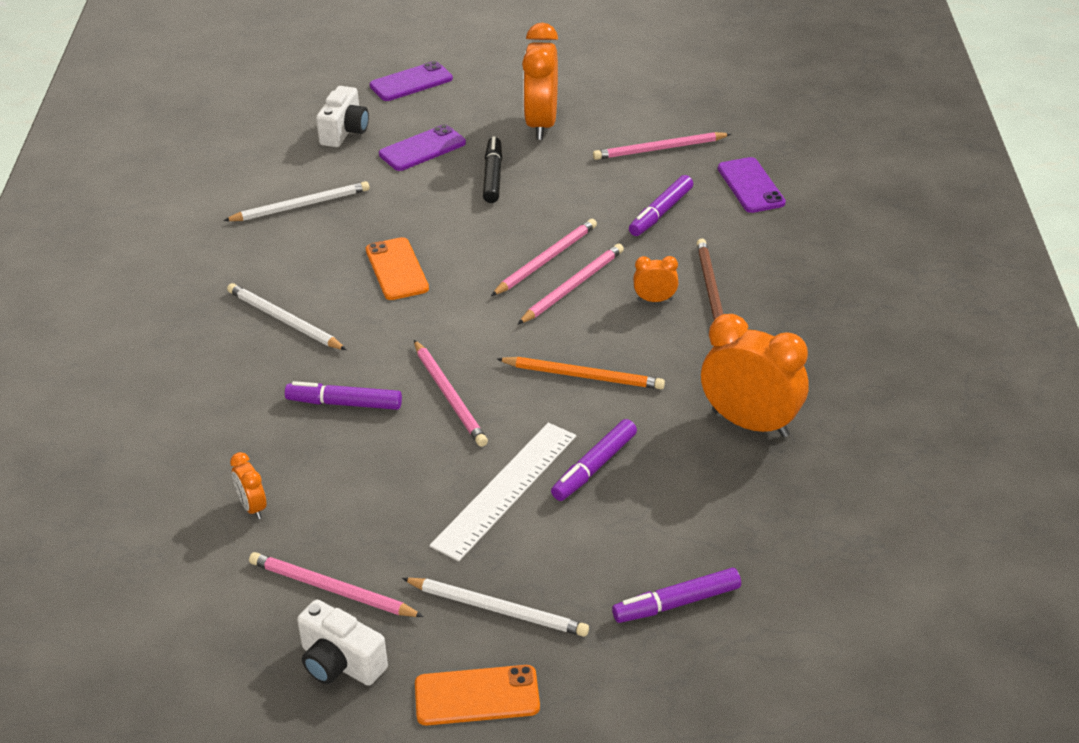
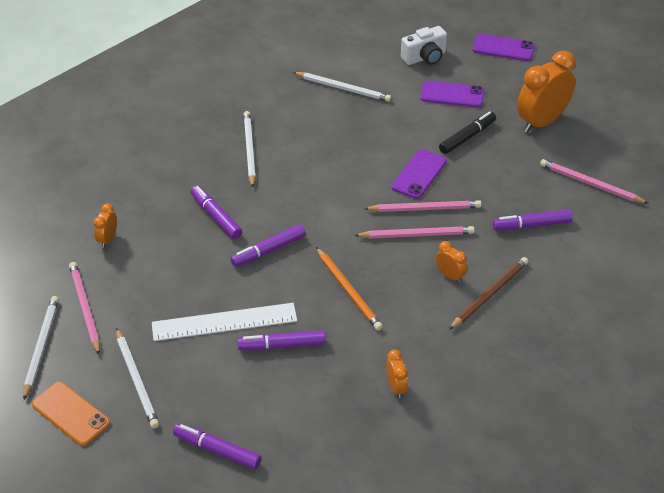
camera: 45 degrees right, 5 degrees up
white camera [297,599,388,686] -> white pencil [23,296,59,400]
orange phone [366,237,429,300] -> none
pink pencil [414,340,488,447] -> purple marker [230,225,305,267]
orange clock [701,314,808,437] -> orange clock [386,350,408,399], size x0.47
purple phone [718,157,786,213] -> purple phone moved to [391,149,447,199]

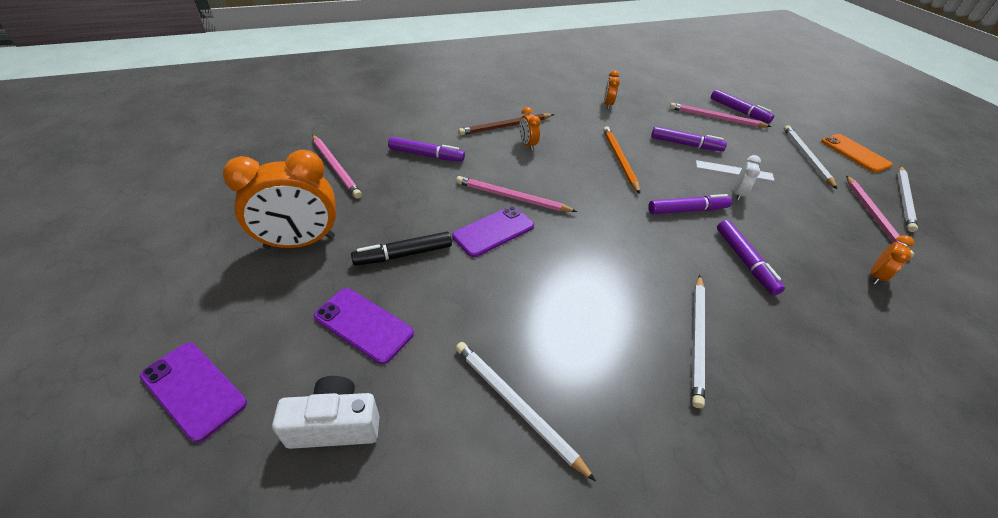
camera: 160 degrees left, 0 degrees up
white ruler [152,303,297,341] -> white ruler [696,160,775,181], size x0.59
pink pencil [354,226,475,239] -> pink pencil moved to [670,103,771,127]
none -> white clock [734,155,761,200]

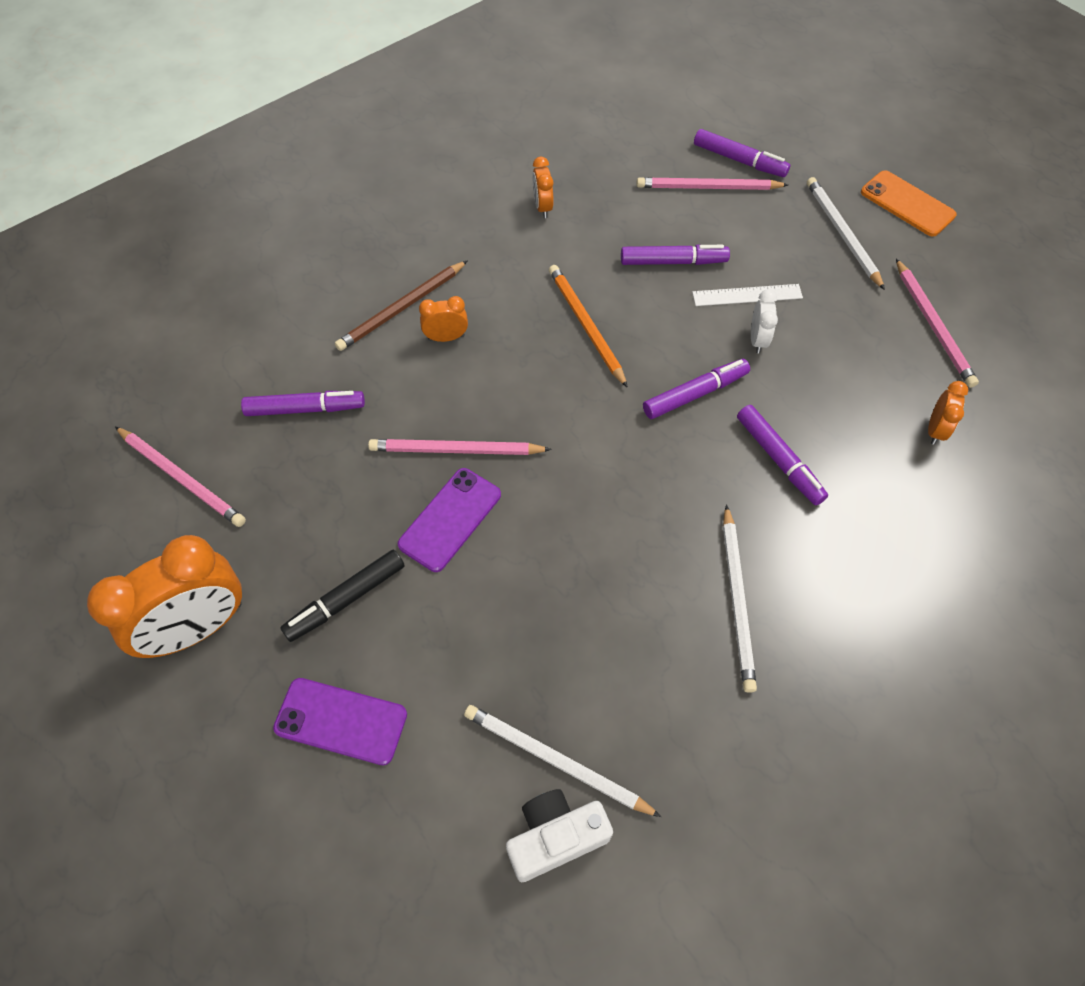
camera: 15 degrees left, 15 degrees up
purple phone [140,342,247,443] -> none
white camera [272,376,380,449] -> white camera moved to [506,789,613,882]
orange clock [519,107,541,151] -> orange clock turned 120 degrees clockwise [419,296,468,342]
white pencil [897,166,918,232] -> none

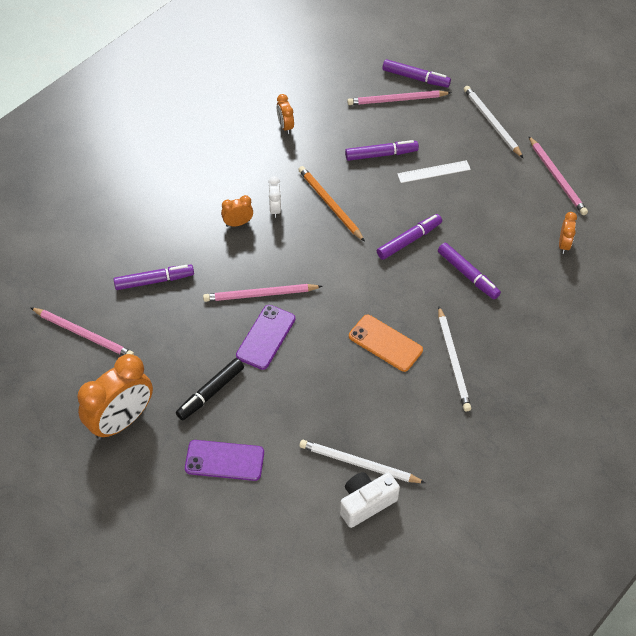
camera: 10 degrees left, 5 degrees down
brown pencil [335,260,468,351] -> none
white clock [751,289,778,354] -> white clock moved to [268,176,281,218]
orange phone [861,170,957,236] -> orange phone moved to [349,315,423,372]

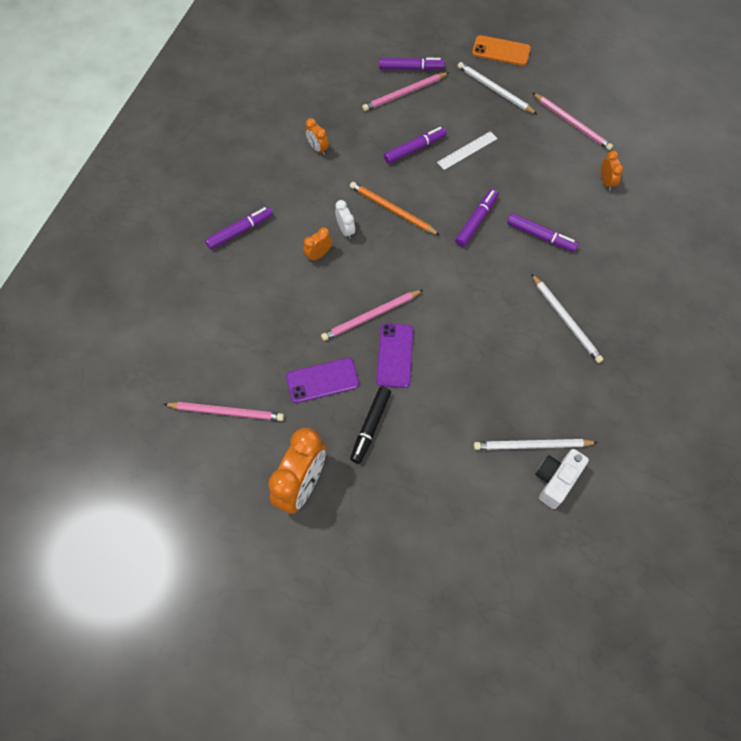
camera: 20 degrees left, 10 degrees up
purple marker [113,265,194,290] -> purple marker moved to [205,206,273,250]
purple phone [185,440,264,481] -> purple phone moved to [286,358,359,403]
orange phone [349,315,423,372] -> orange phone moved to [472,35,531,66]

